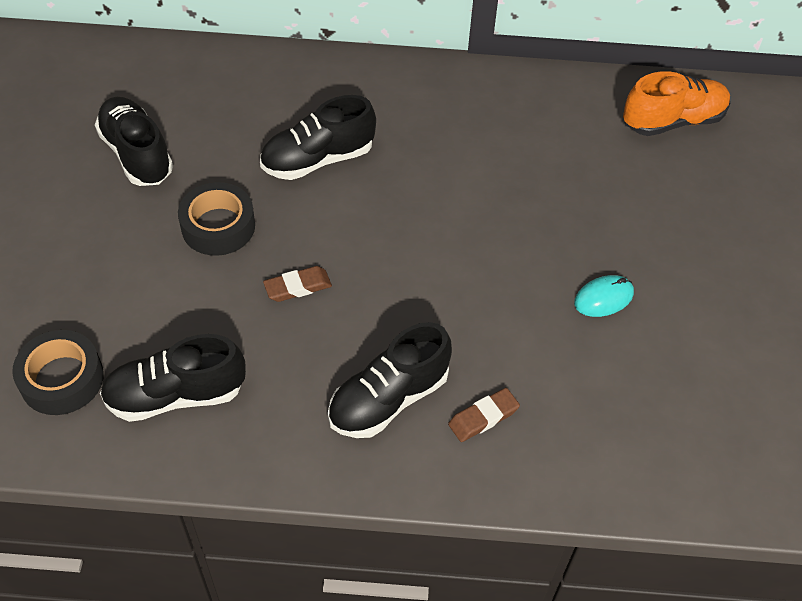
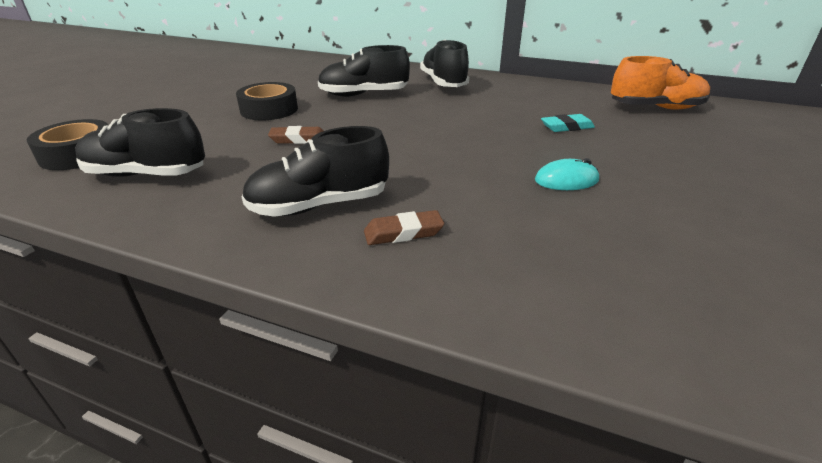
camera: 20 degrees right, 20 degrees down
black shoe [95,97,173,186] -> black shoe moved to [420,40,469,87]
none -> turquoise eraser [541,114,595,132]

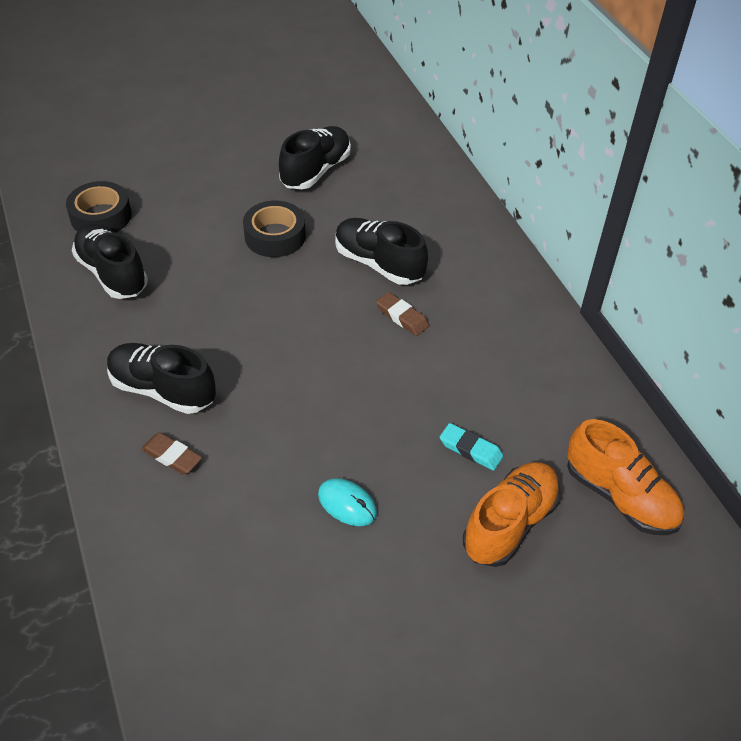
camera: 45 degrees right, 15 degrees up
brown eraser [268,126,323,144] -> brown eraser moved to [376,292,429,336]
black shoe [420,40,469,87] -> black shoe moved to [279,126,351,189]
none -> orange shoe [463,462,561,567]

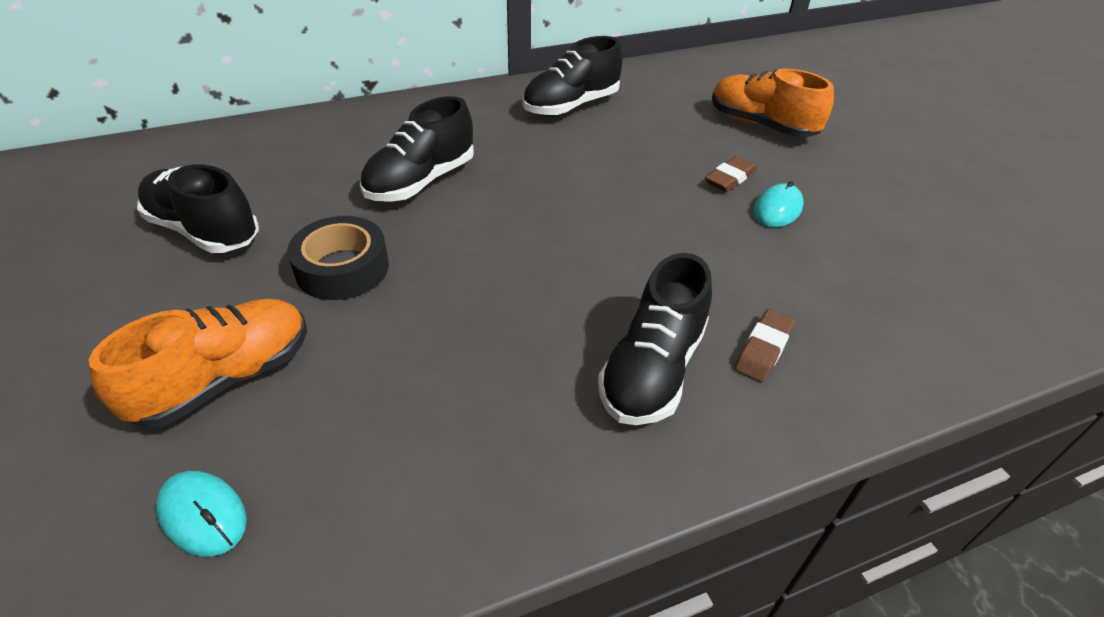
camera: 90 degrees left, 5 degrees down
black tape [66,181,132,233] -> turquoise mouse [156,471,247,556]
black shoe [72,224,148,299] -> black shoe moved to [523,36,623,116]
brown eraser [376,292,429,336] -> brown eraser moved to [705,156,757,192]
turquoise eraser [440,423,503,471] -> none
orange shoe [567,419,684,535] -> orange shoe moved to [89,298,307,428]

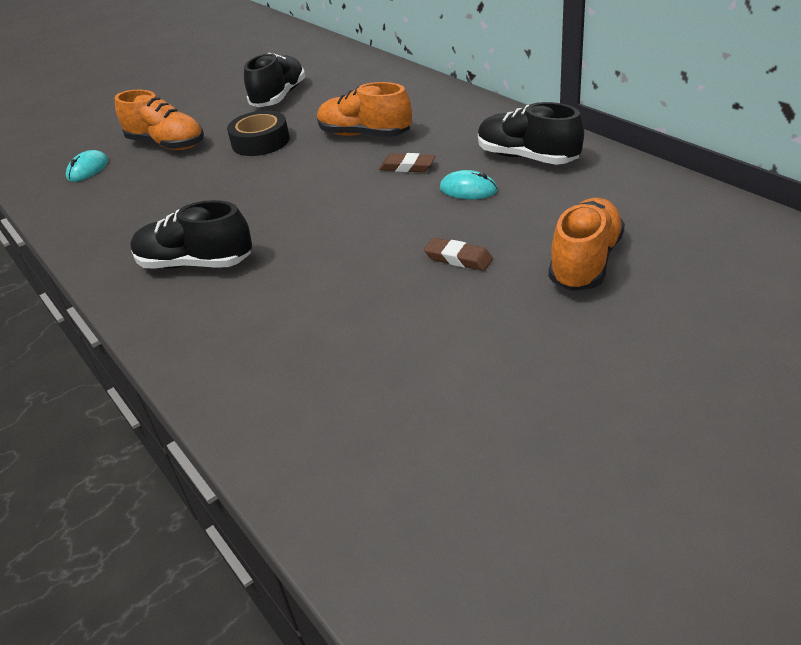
camera: 80 degrees right, 5 degrees down
black shoe [360,96,474,202] -> orange shoe [317,82,412,137]
brown eraser [735,309,795,383] -> brown eraser moved to [379,153,435,172]
turquoise mouse [753,181,804,227] -> turquoise mouse moved to [440,170,498,199]

